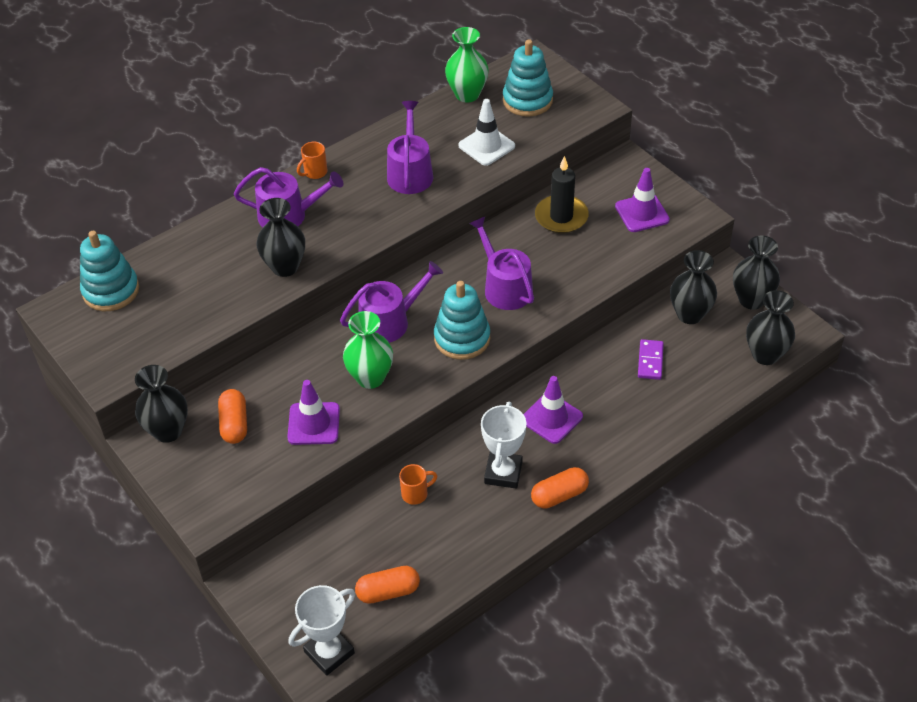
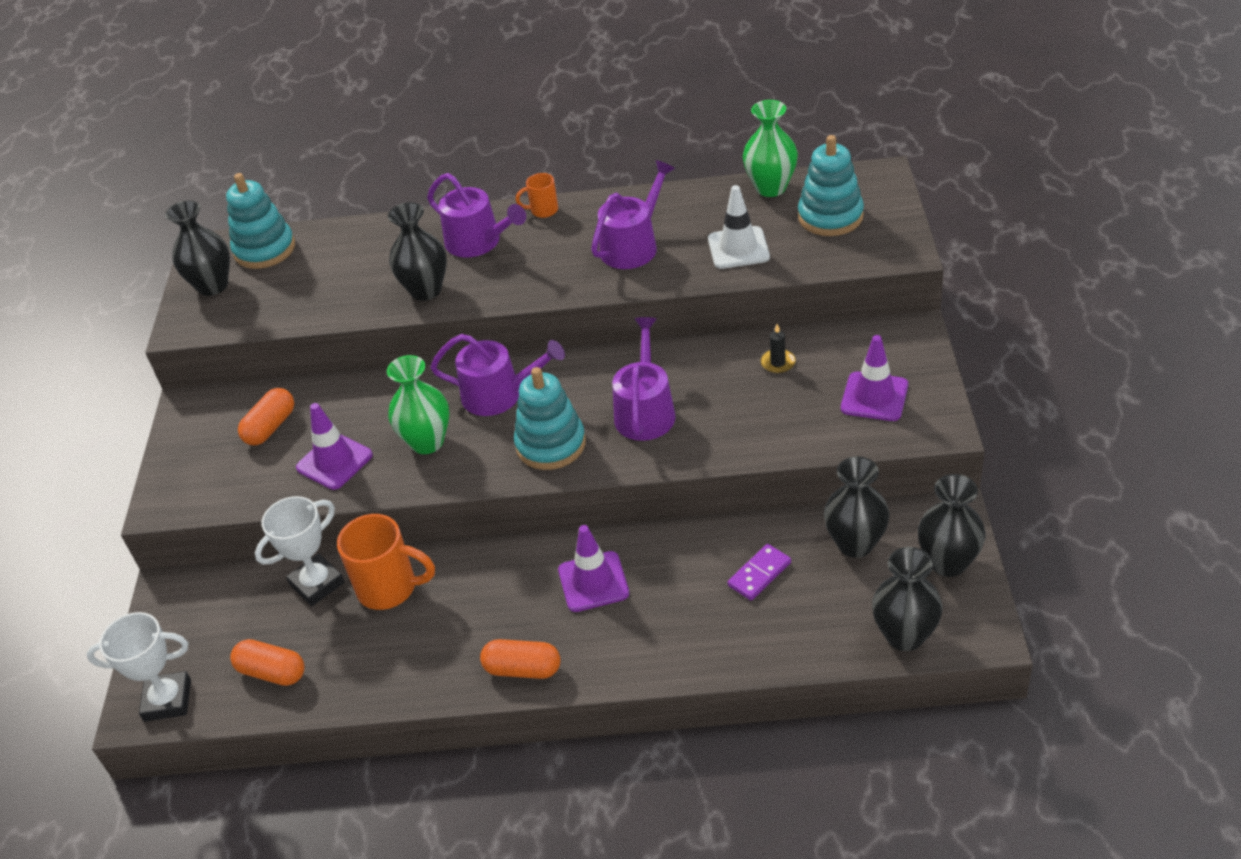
camera: 40 degrees right, 5 degrees down
black vase [135,365,188,443] -> black vase moved to [165,200,230,296]
orange mug [399,464,437,505] -> orange mug [337,514,435,610], size x1.88
white trophy [481,402,526,489] -> white trophy moved to [255,496,345,606]
black candle [535,156,589,233] -> black candle [761,324,796,373], size x0.50

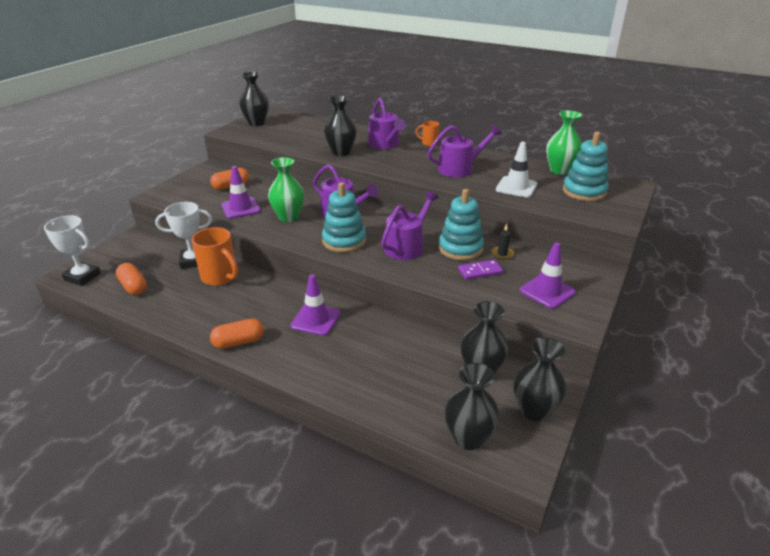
camera: 25 degrees right, 10 degrees down
turquoise stacking toy [226,173,295,269] -> turquoise stacking toy moved to [438,189,484,260]
orange capsule [480,639,561,679] -> orange capsule turned 60 degrees counterclockwise [210,319,264,349]
purple domino [728,544,791,600] -> purple domino moved to [458,260,503,280]

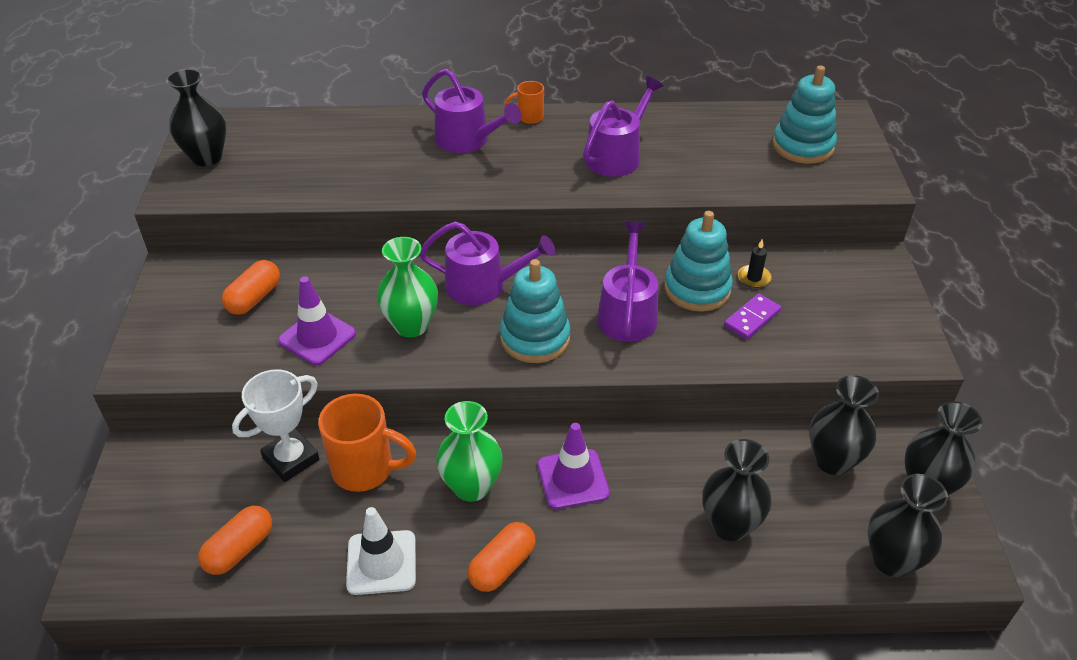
camera: 30 degrees left, 10 degrees up
white trophy [44,215,101,286] -> none
orange capsule [116,263,147,295] -> orange capsule turned 75 degrees counterclockwise [198,506,272,575]
black vase [324,95,357,156] -> black vase moved to [702,439,772,541]
white traffic cone [496,142,537,198] -> white traffic cone moved to [346,507,416,595]
purple traffic cone [520,243,576,309] -> none
green vase [546,110,582,175] -> green vase moved to [436,401,503,502]

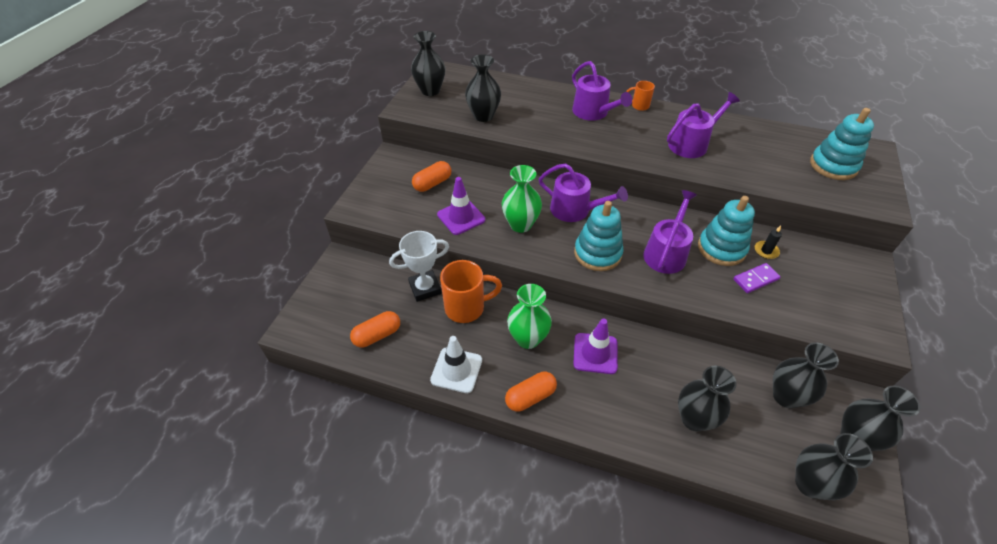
camera: 20 degrees right, 5 degrees up
orange mug [318,394,416,492] -> orange mug turned 45 degrees counterclockwise [440,260,502,323]
none -> black vase [465,54,501,122]

